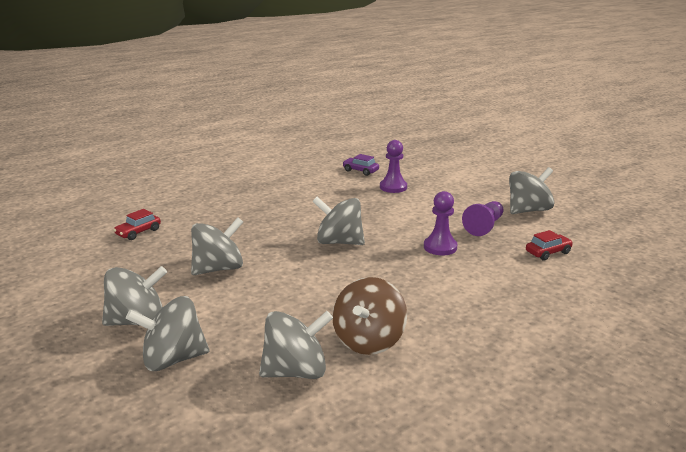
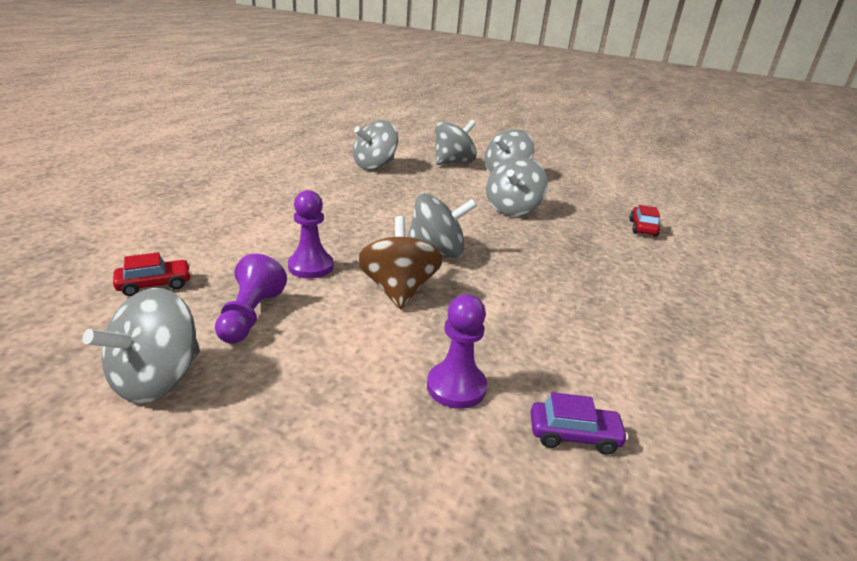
camera: 150 degrees right, 5 degrees up
brown spinning top [332,277,407,355] -> brown spinning top moved to [357,216,443,309]
red car [526,230,573,261] -> red car turned 150 degrees counterclockwise [113,252,191,296]

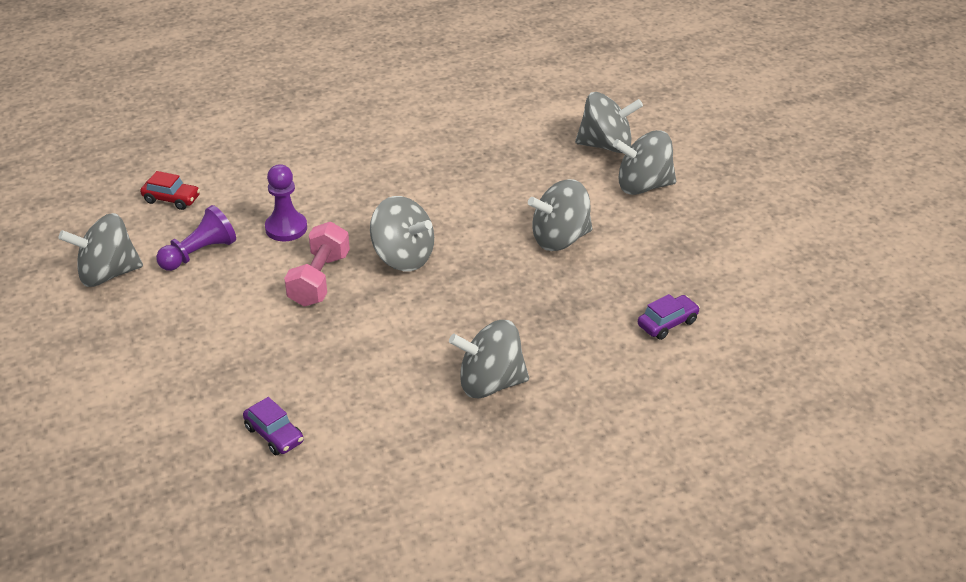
camera: 45 degrees right, 10 degrees up
grey spinning top [353,120,398,170] -> grey spinning top moved to [449,320,529,398]
brown spinning top [357,216,443,309] -> pink dumbbell [284,222,350,307]
purple pawn [427,294,487,409] -> none
red car [629,205,660,237] -> purple car [638,294,700,340]

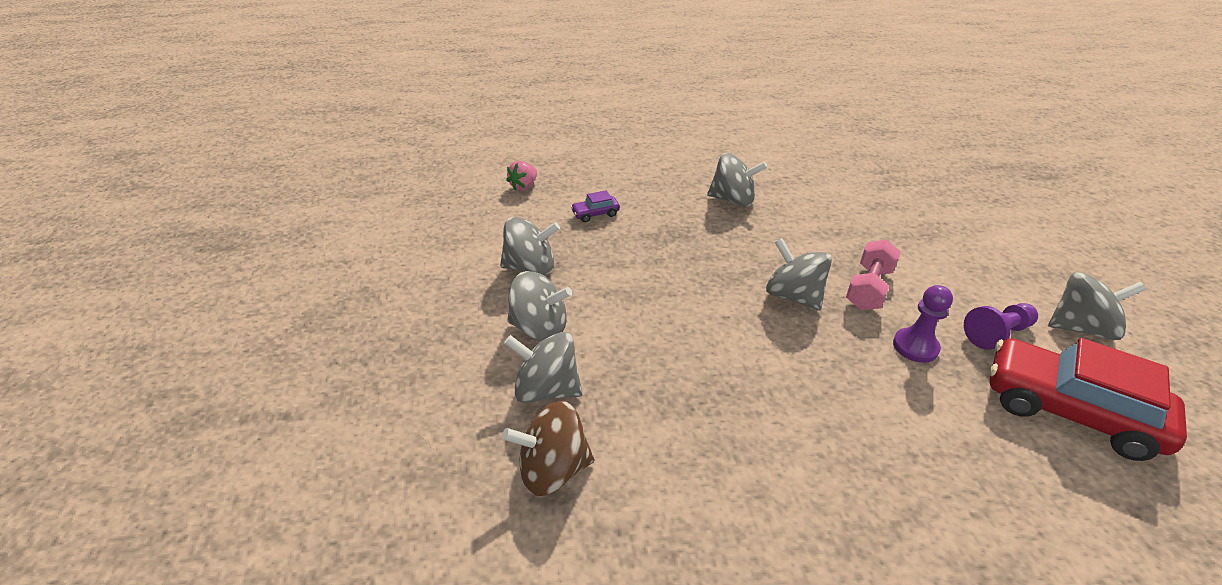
camera: 165 degrees left, 0 degrees up
red car [140,171,200,210] -> red car [990,338,1187,461], size x2.41
purple car [243,397,304,455] -> none
grey spinning top [528,179,593,251] -> grey spinning top moved to [500,217,560,275]
none -> brown spinning top [502,401,594,496]
none -> pink strawberry [506,161,537,191]

